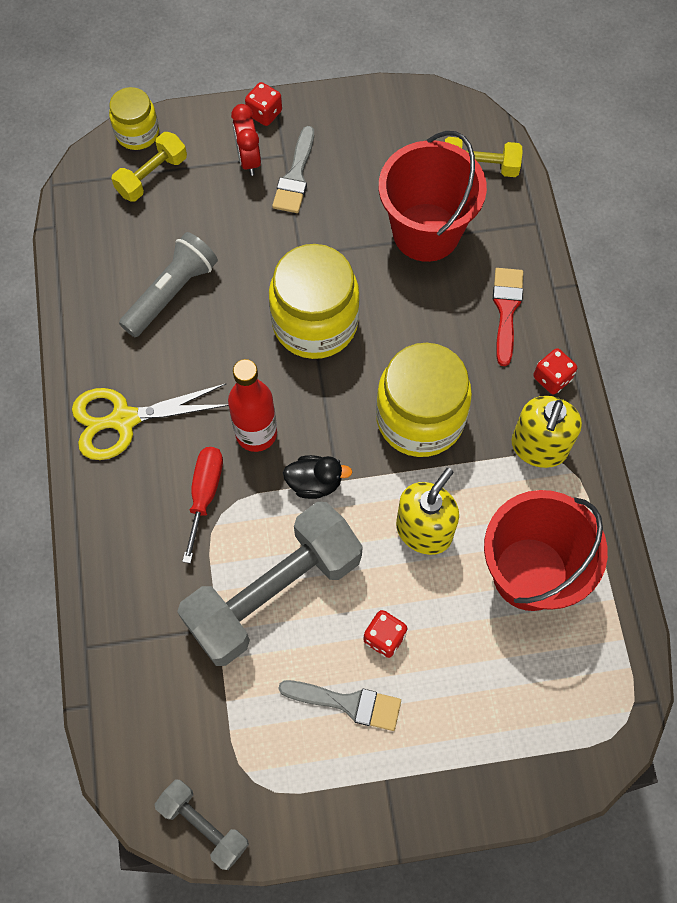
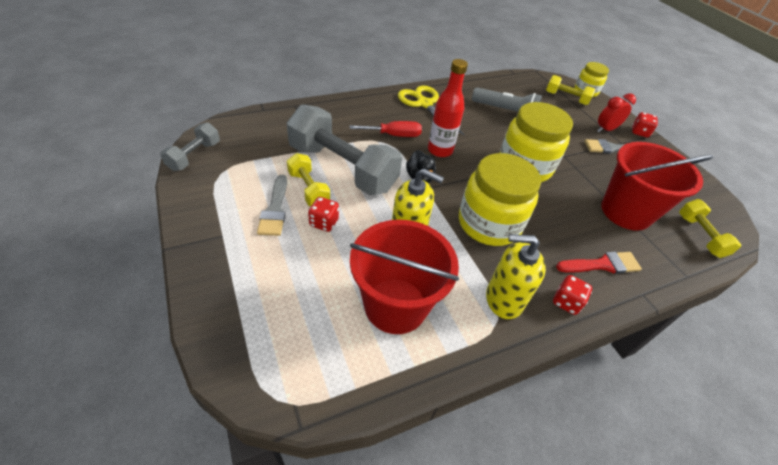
camera: 70 degrees right, 20 degrees down
none -> yellow dumbbell [287,153,330,206]

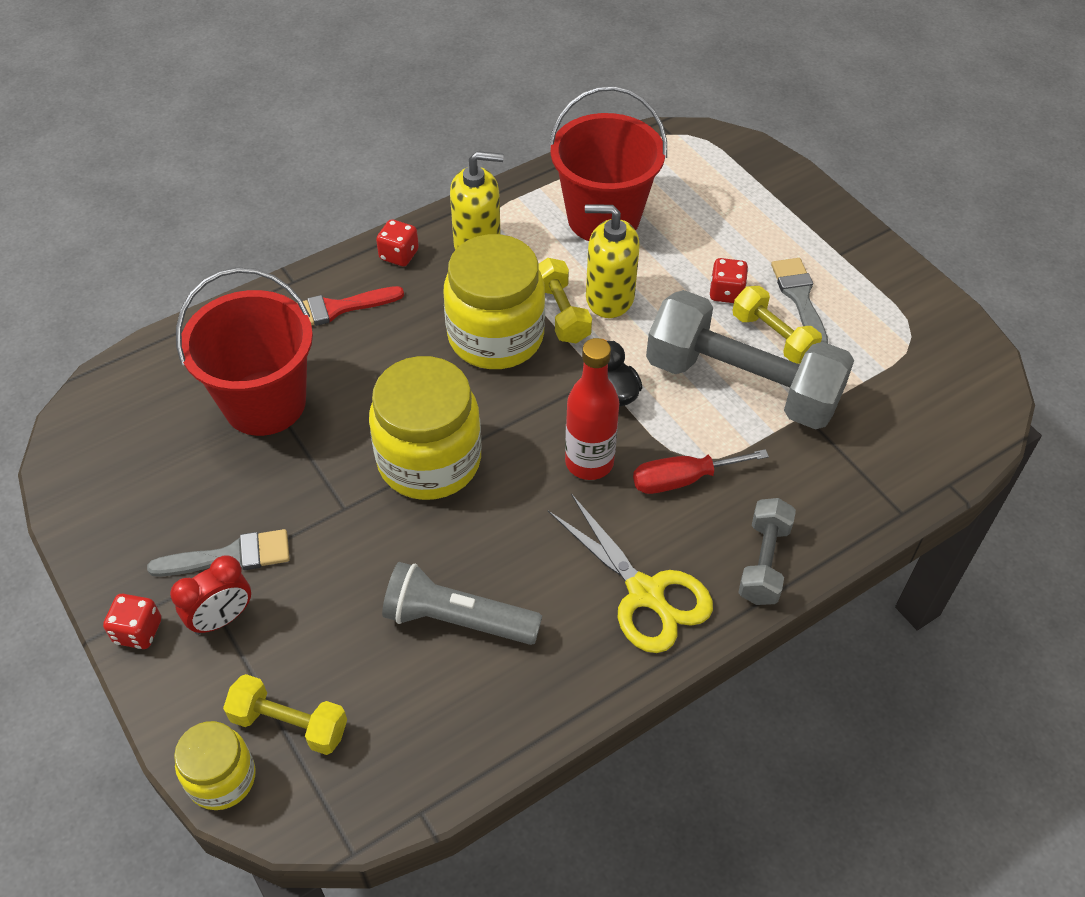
camera: 175 degrees right, 5 degrees up
grey dumbbell [160,123,220,171] -> grey dumbbell moved to [738,498,796,605]
yellow dumbbell [679,199,741,258] -> yellow dumbbell moved to [539,258,592,343]

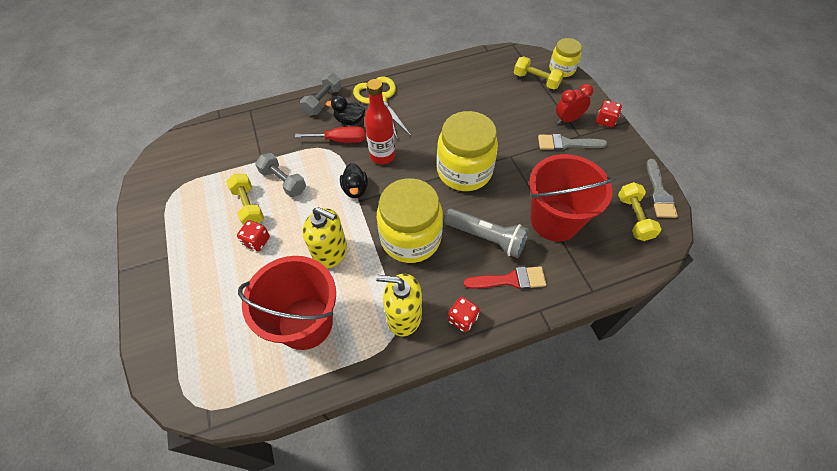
camera: 165 degrees left, 5 degrees up
grey flashlight [382,562,542,645] -> grey flashlight moved to [444,208,529,258]
yellow dumbbell [539,258,592,343] -> yellow dumbbell moved to [618,182,661,241]
grey dumbbell [646,290,854,429] -> grey dumbbell [255,153,306,197], size x0.50
grey brush [771,258,828,343] -> grey brush moved to [647,159,678,218]
none -> black duck [326,95,365,125]

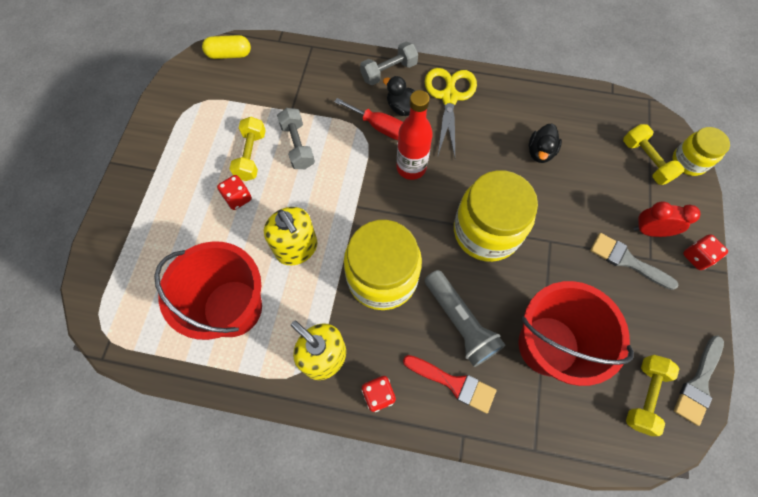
camera: 30 degrees right, 10 degrees up
black duck [340,163,368,198] -> black duck moved to [529,124,562,163]
none -> yellow capsule [202,35,251,59]

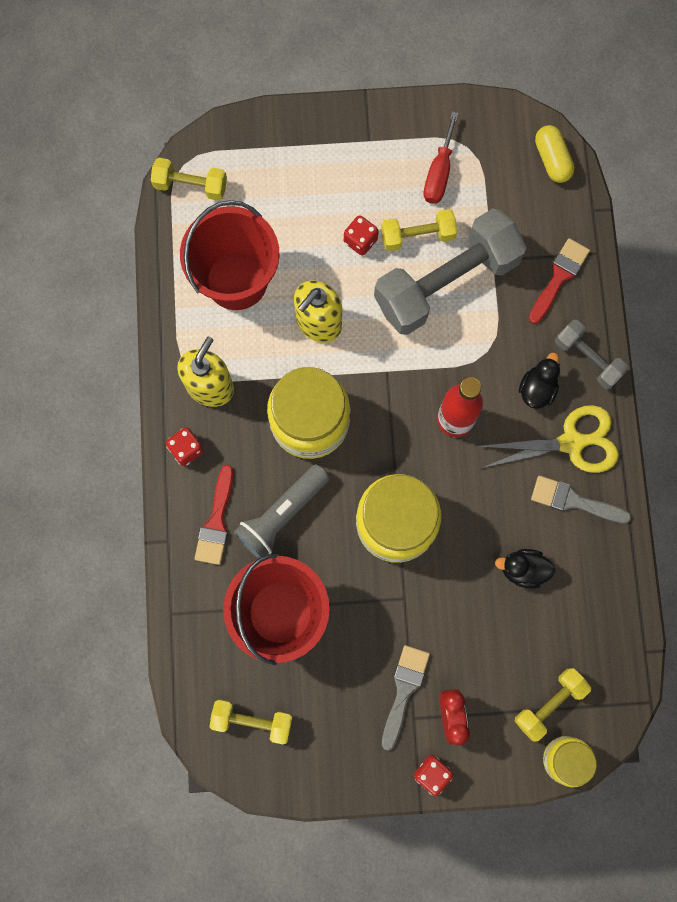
camera: 75 degrees right, 10 degrees up
grey dumbbell [277,108,315,169] -> grey dumbbell [374,209,527,335], size x2.02
red screwdriver [334,98,403,140] -> red screwdriver moved to [423,112,459,204]
grey brush [674,336,724,426] -> grey brush moved to [531,476,631,524]
none -> yellow dumbbell [151,158,227,201]
none -> red brush [529,238,590,324]

